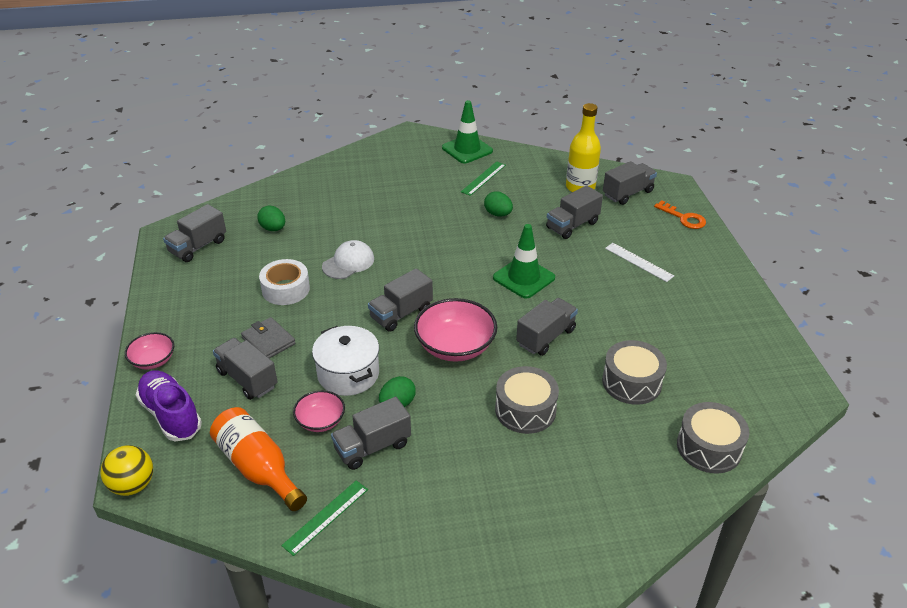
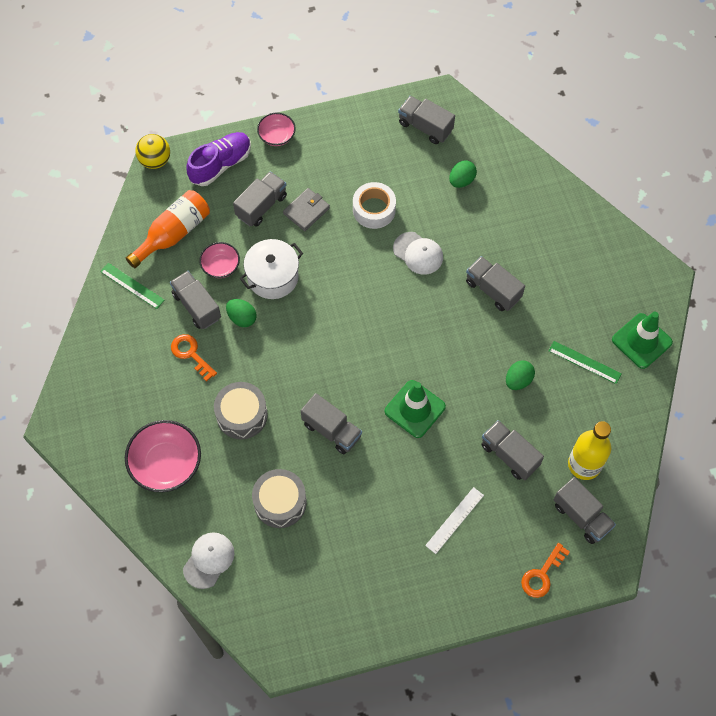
camera: 85 degrees right, 25 degrees up
grey truck [368,268,433,332] -> grey truck moved to [466,256,525,311]
pink bowl [414,298,497,362] -> pink bowl moved to [125,420,201,492]
grey drum [677,402,749,473] -> white cap [183,532,234,589]
none -> orange key [171,334,217,382]

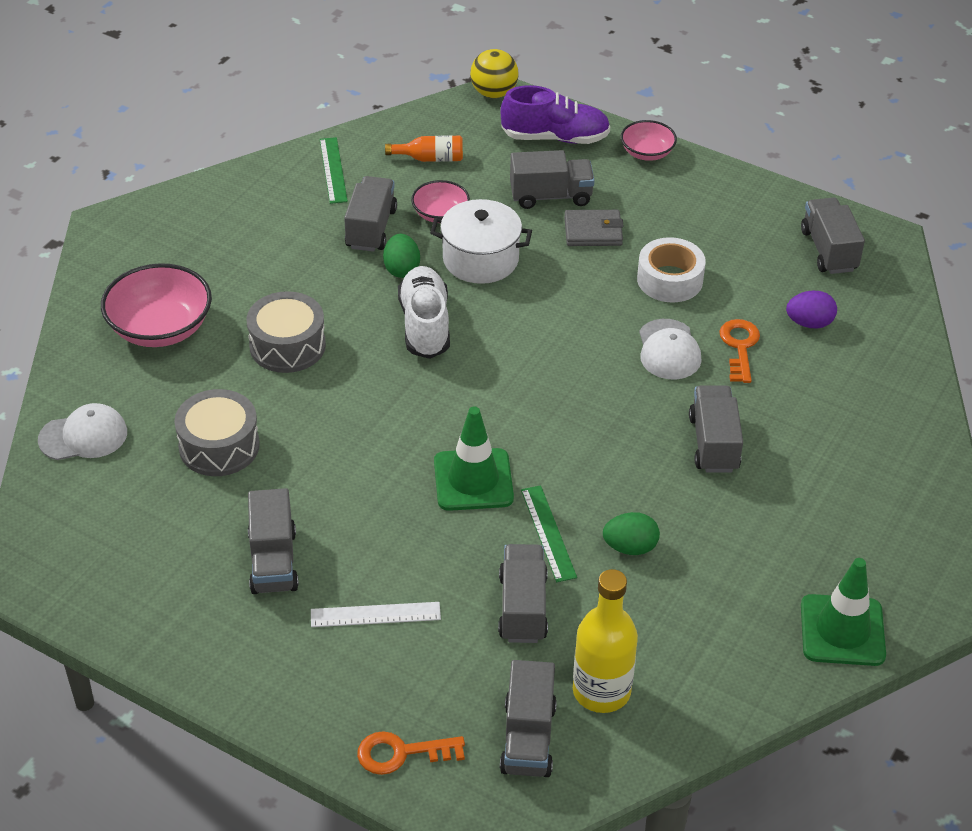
camera: 45 degrees right, 20 degrees down
orange bottle [126,190,210,268] -> orange bottle [385,135,463,162], size x0.57
orange key [171,334,217,382] -> orange key moved to [719,319,760,383]
grey truck [301,393,362,454] -> grey truck moved to [248,488,299,594]
green egg [449,160,477,188] -> purple egg [786,291,837,329]
green ruler [549,341,622,384] -> green ruler moved to [521,485,577,582]
none -> white shoe [398,266,450,359]

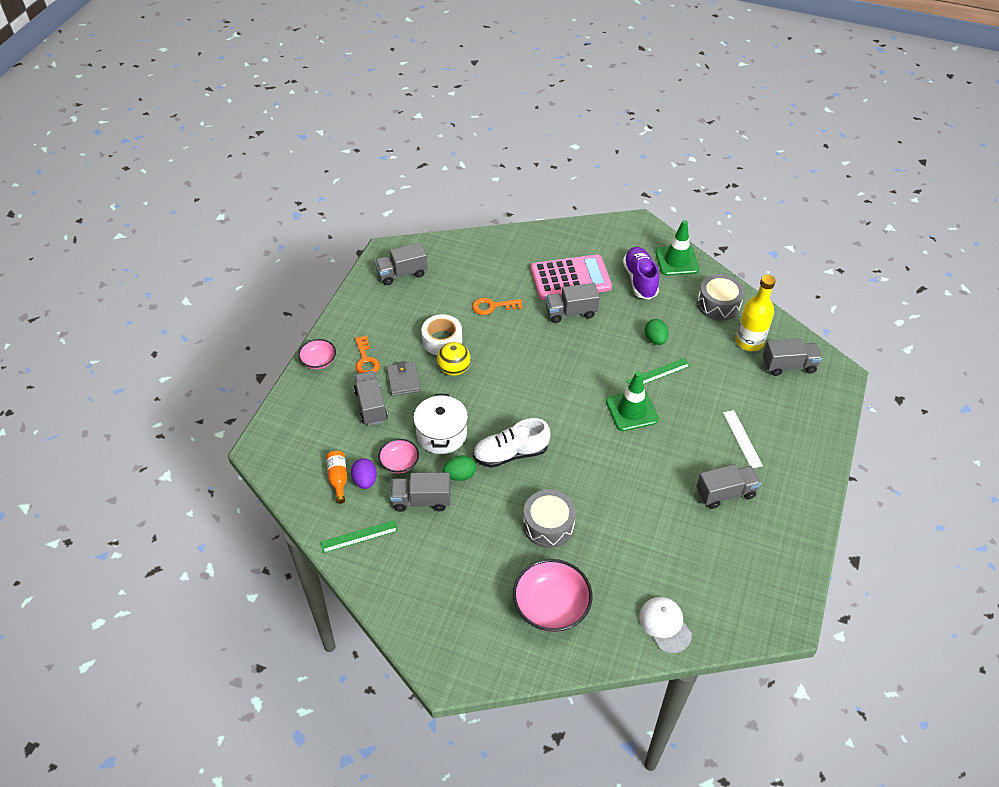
camera: 100 degrees left, 5 degrees up
grey drum [175,389,260,476] -> grey drum moved to [697,274,745,321]
orange key [357,731,465,775] -> orange key moved to [355,336,380,373]
yellow ball [470,49,519,98] -> yellow ball moved to [437,342,471,376]
grey truck [498,544,548,643] -> none
purple shoe [500,85,610,144] -> purple shoe moved to [623,247,659,300]
white cap [639,319,701,379] -> none
purple egg [786,291,837,329] -> purple egg moved to [351,458,377,489]
none -> pink calculator [531,254,612,300]

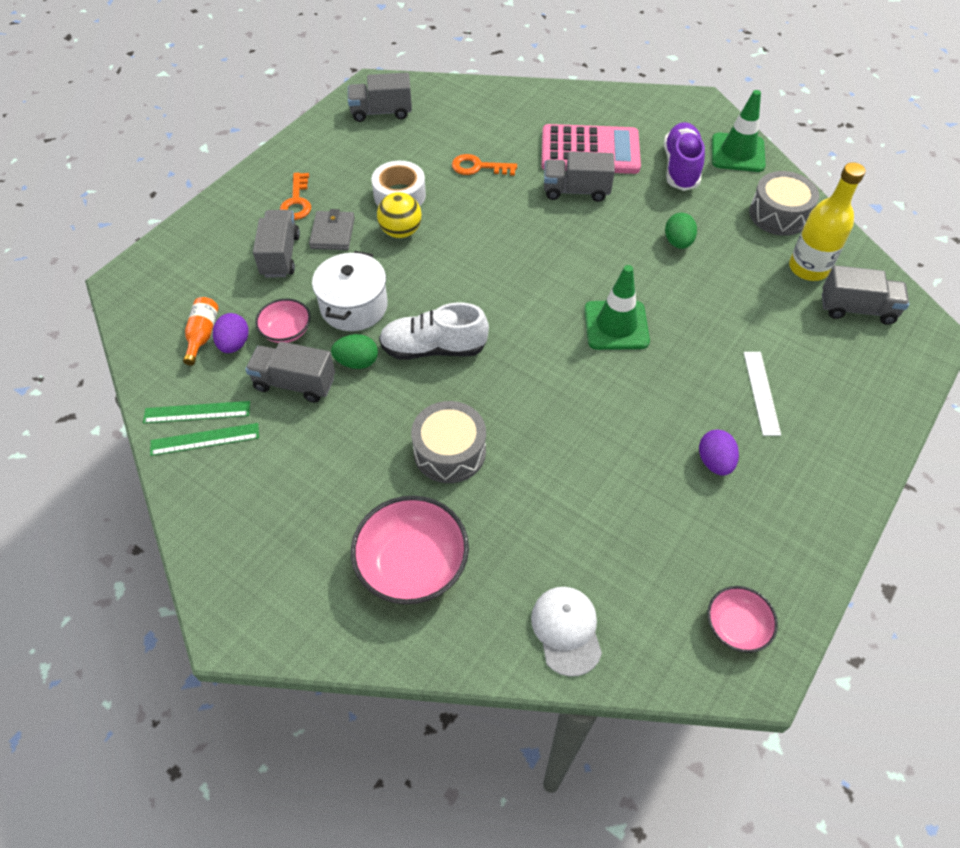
camera: 15 degrees right, 5 degrees up
pink bowl [298,339,336,369] -> pink bowl moved to [707,586,778,653]
green ruler [626,358,690,385] -> green ruler moved to [150,423,259,456]
grey truck [696,464,761,509] -> purple egg [699,430,739,476]

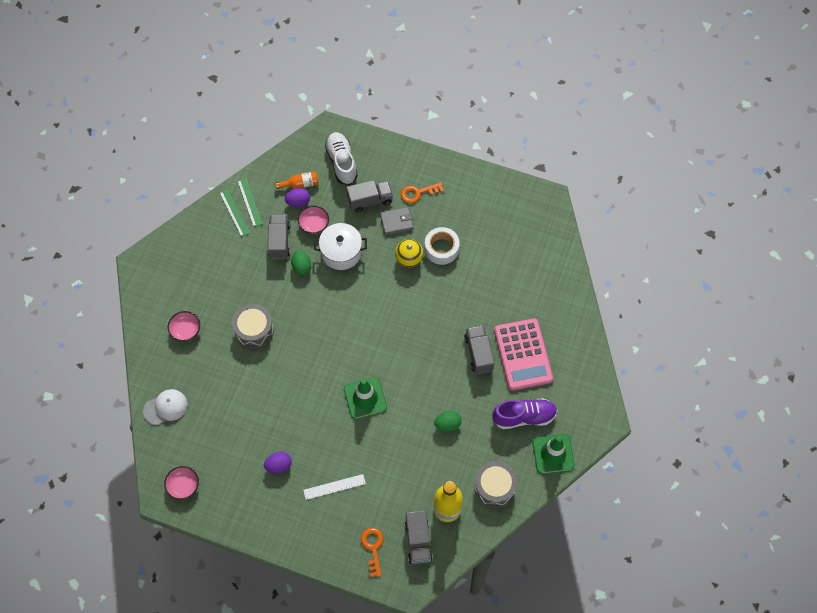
camera: 75 degrees right, 10 degrees up
grey truck [348,72,412,122] -> none
pink bowl [351,496,469,604] -> pink bowl [168,311,200,341], size x0.57
white shoe [379,302,489,360] -> white shoe moved to [325,132,358,185]
orange key [452,154,517,176] -> orange key moved to [361,528,383,577]

